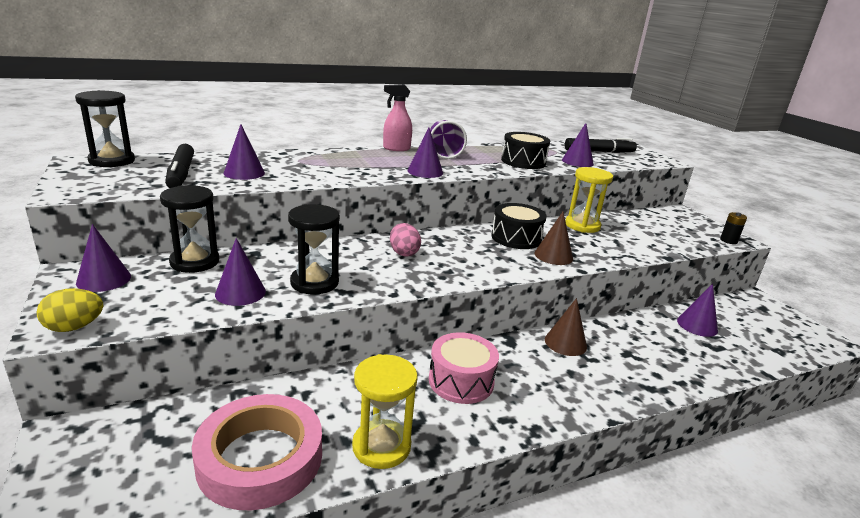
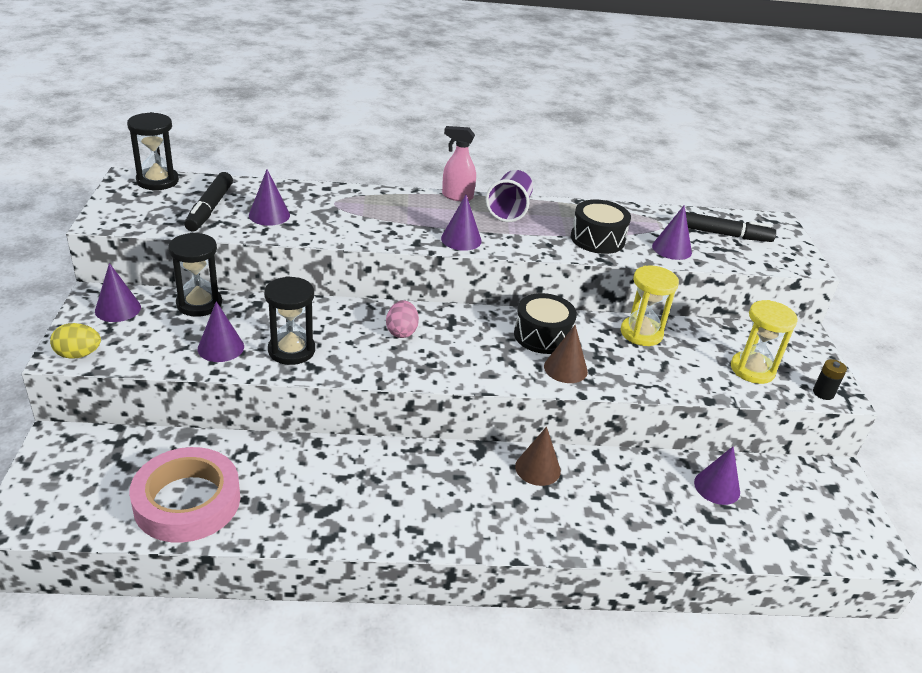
camera: 20 degrees right, 10 degrees up
yellow hourglass [352,354,418,469] -> yellow hourglass moved to [731,300,798,384]
pink drum [429,332,499,404] -> none

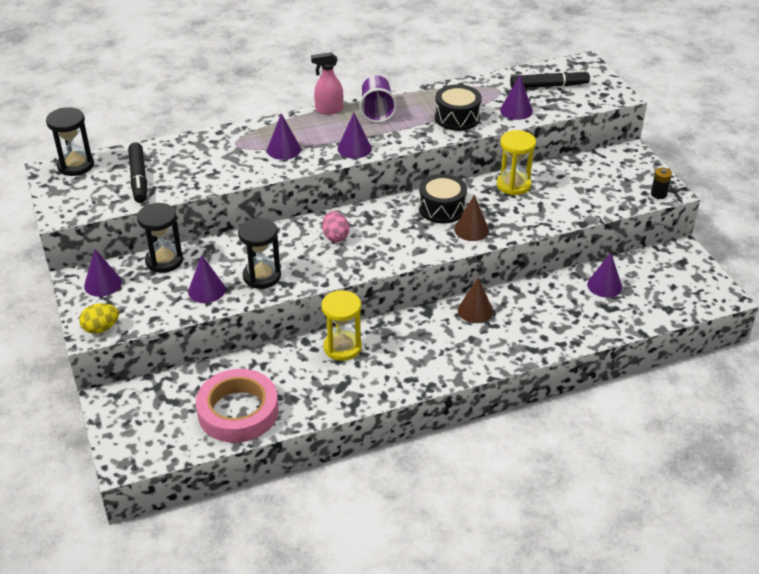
camera: 15 degrees left, 5 degrees up
purple cone [249,169,290,226] -> purple cone moved to [267,113,301,160]
yellow hourglass [731,300,798,384] -> yellow hourglass moved to [321,290,362,361]

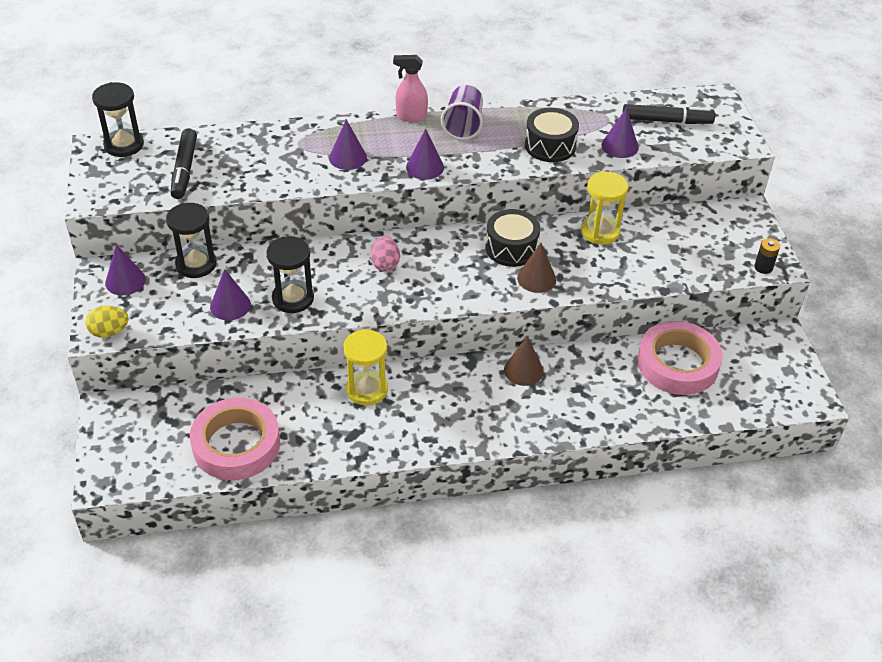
camera: 10 degrees right, 5 degrees up
purple cone [587,253,622,298] -> pink tape [637,321,723,395]

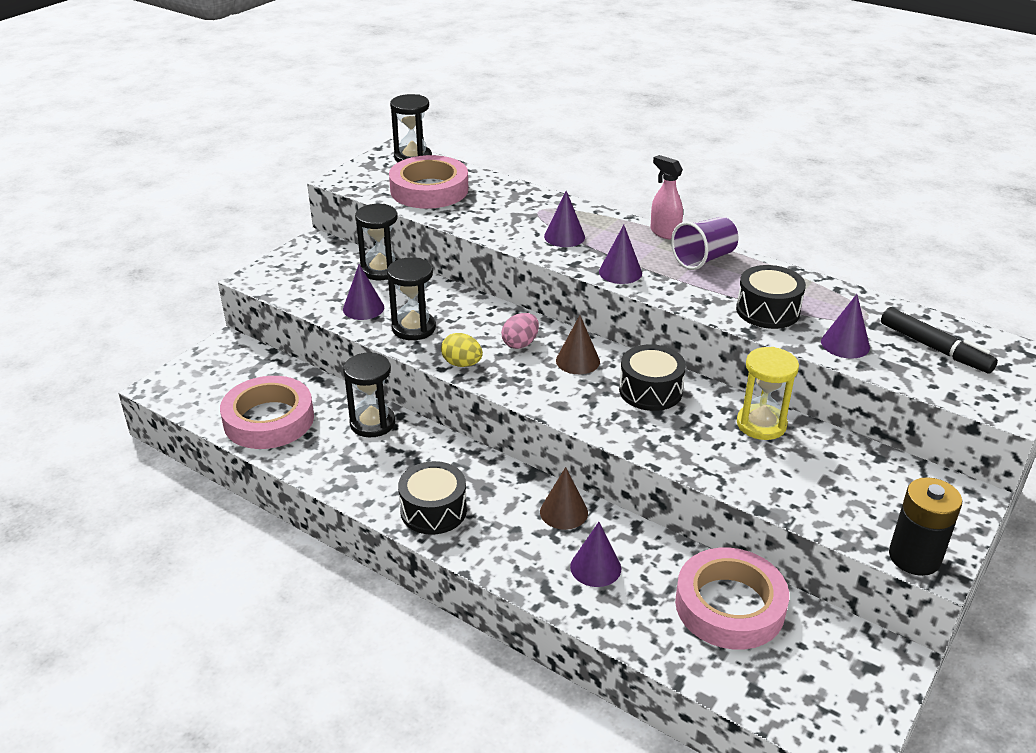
camera: 45 degrees right, 10 degrees down
yellow egg [85,306,129,338] -> yellow egg moved to [441,333,483,367]
purple cone [105,244,146,295] -> purple cone moved to [570,522,621,587]
black marker [170,128,197,199] -> pink tape [389,155,468,209]
yellow hourglass [343,329,388,406] -> none
brown cone [517,243,556,293] -> brown cone moved to [556,315,600,374]
black battery [754,238,780,274] -> black battery [889,477,962,576], size x1.91
none -> black hourglass [343,353,395,438]
none -> black drum [398,461,467,535]

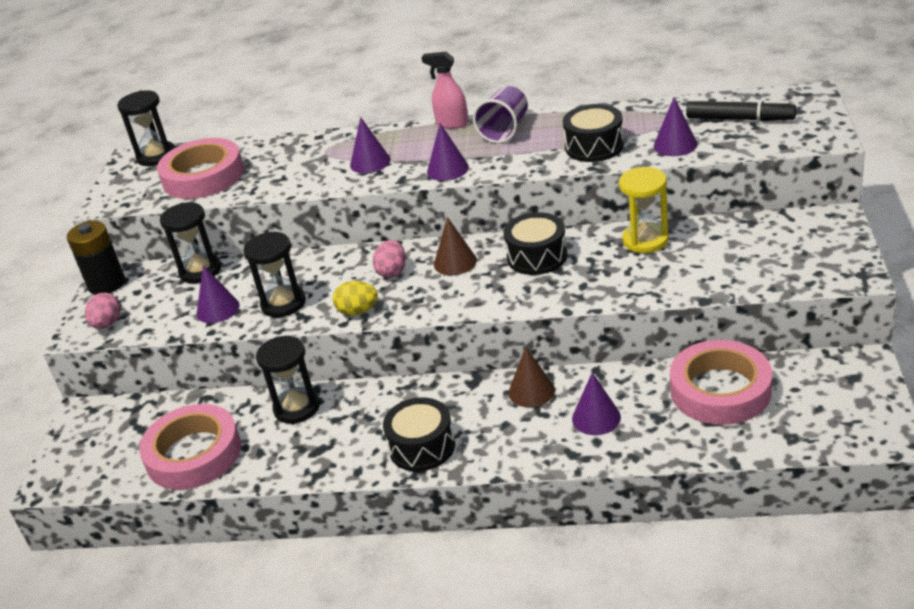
camera: 25 degrees left, 0 degrees up
black battery [889,477,962,576] -> black battery moved to [67,221,125,295]
none -> pink egg [85,293,120,329]

